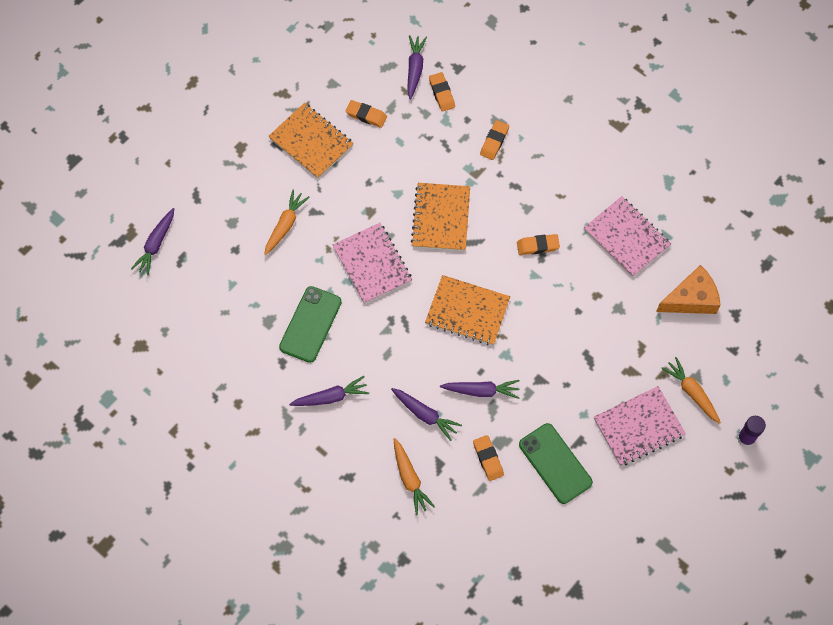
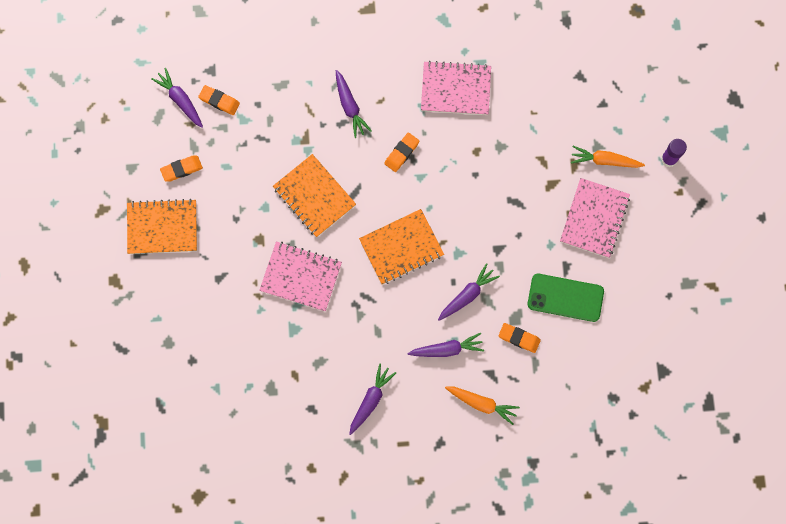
camera: 45 degrees left, 10 degrees up
purple carrot [131,208,174,276] -> purple carrot moved to [336,70,372,138]
orange carrot [264,190,310,255] -> none
green phone [279,286,342,363] -> none
orange eraser [480,120,509,160] -> none
orange cheese [656,265,721,314] -> none

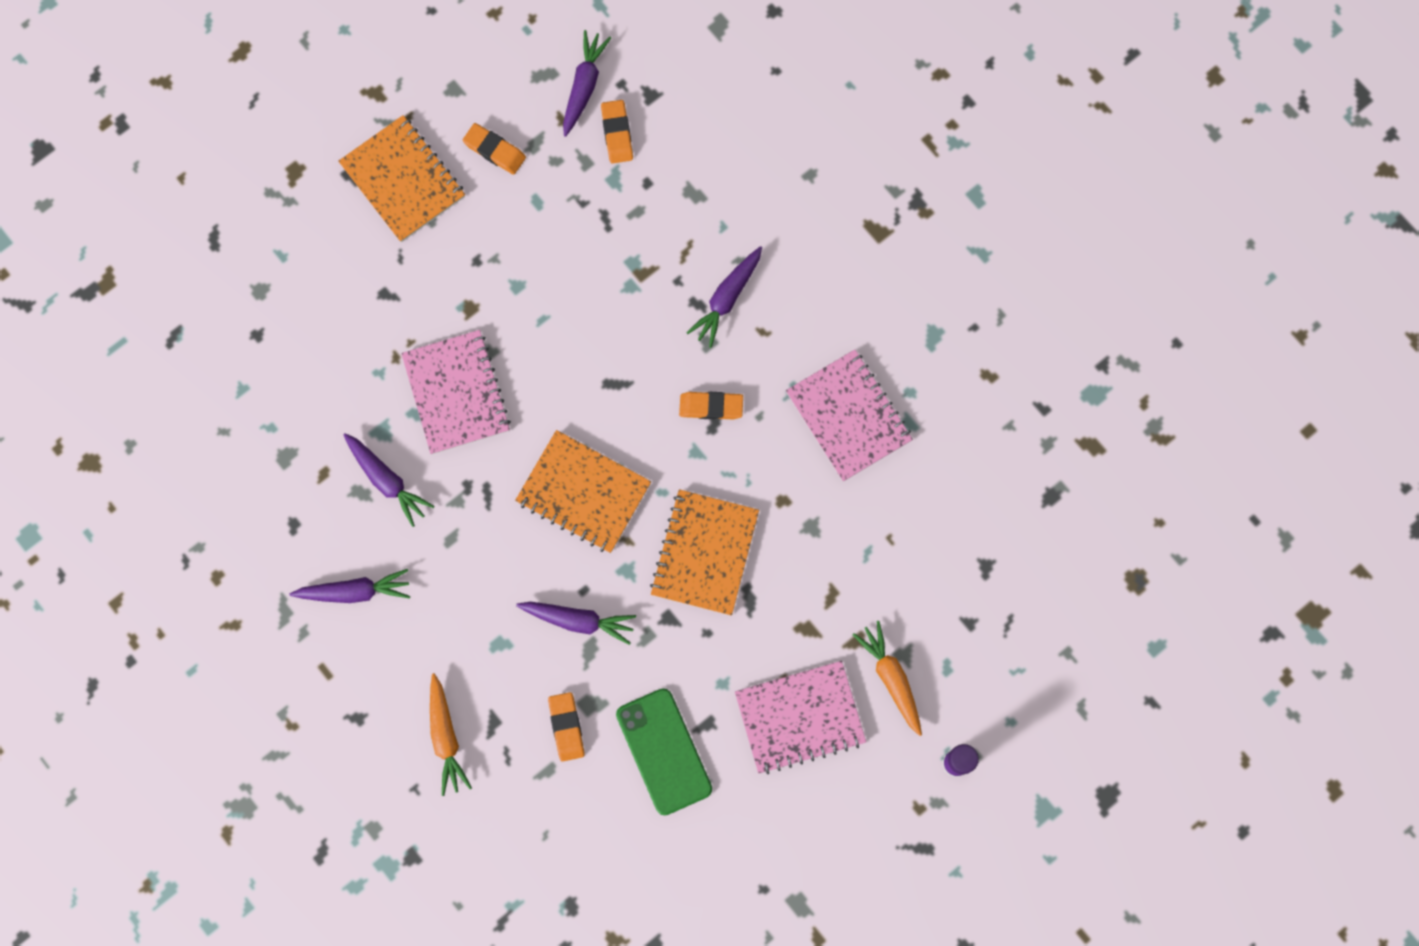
camera: 55 degrees right, 0 degrees up
orange notebook [273,154,356,237] -> orange notebook moved to [650,489,759,615]
purple carrot [407,333,484,357] -> purple carrot moved to [343,433,434,527]

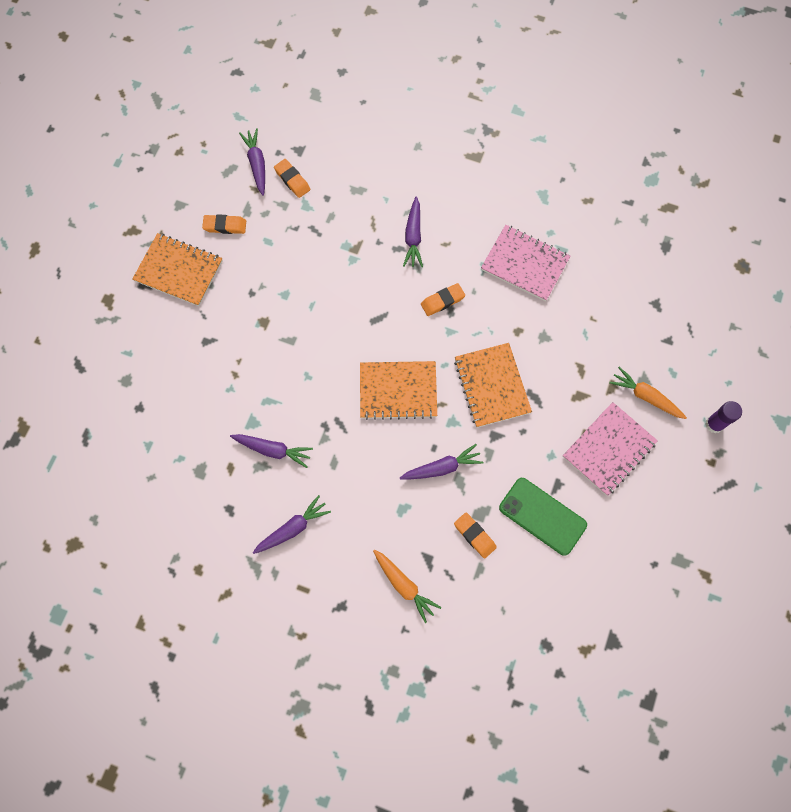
camera: 30 degrees left, 5 degrees down
pink notebook [401,330,511,455] -> none

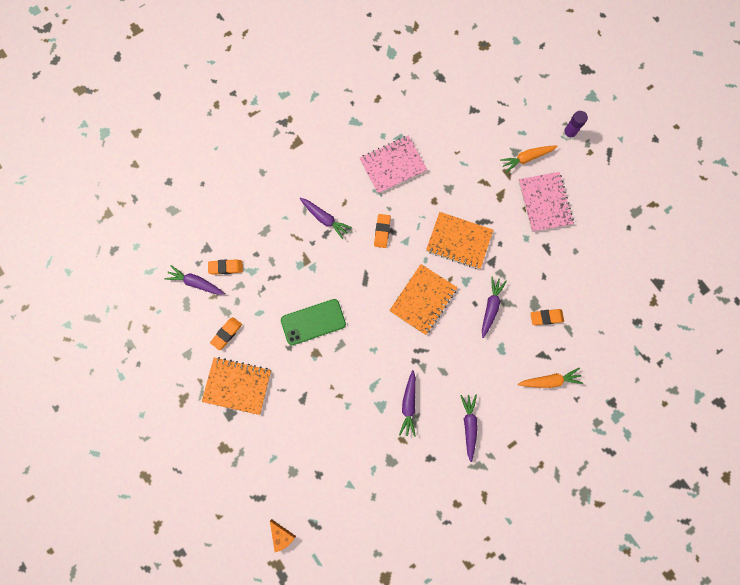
camera: 55 degrees left, 5 degrees up
orange notebook [132,233,223,306] -> orange notebook turned 45 degrees clockwise [202,357,271,415]
purple carrot [230,434,313,468] -> purple carrot turned 135 degrees clockwise [399,370,416,437]
green phone [499,478,587,556] -> green phone moved to [281,299,346,345]
none -> orange cheese [270,519,296,552]

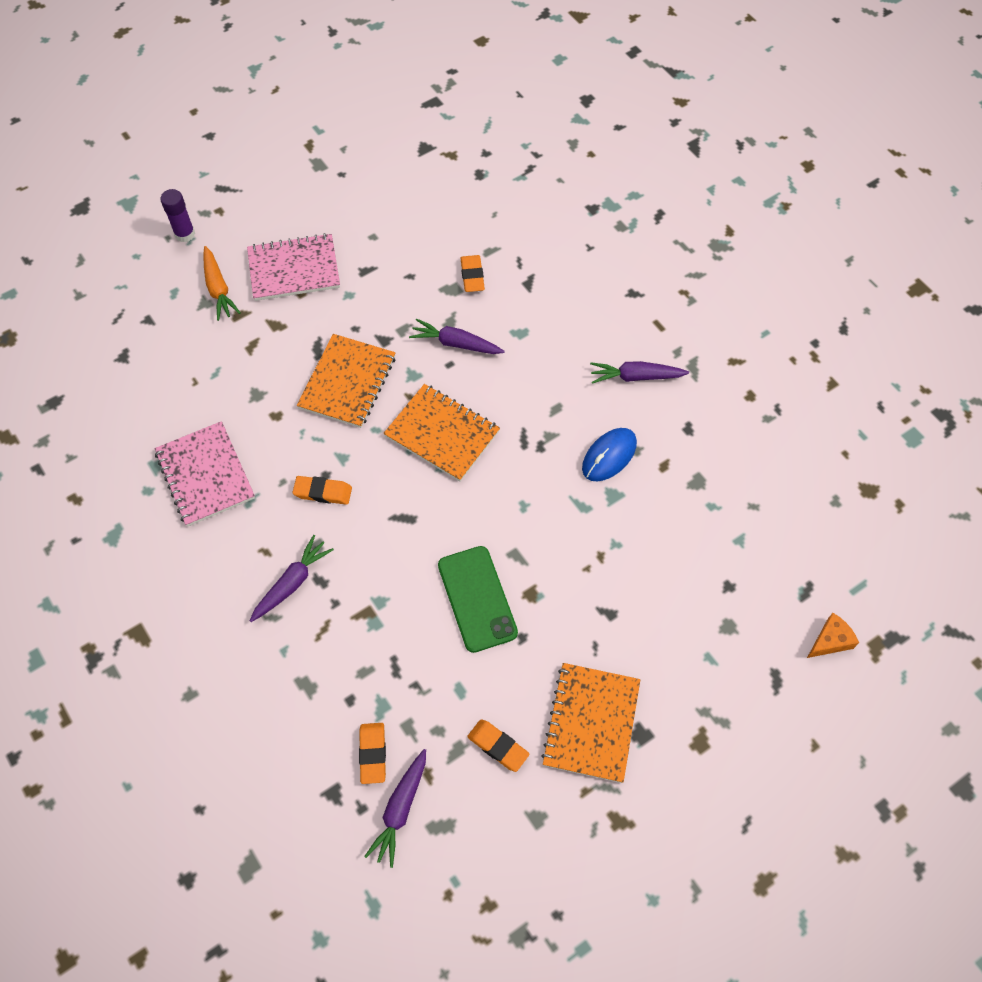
camera: 90 degrees left, 15 degrees down
purple carrot [399,370,416,437] -> blue mouse [582,428,637,482]
orange carrot [518,368,583,388] -> none

